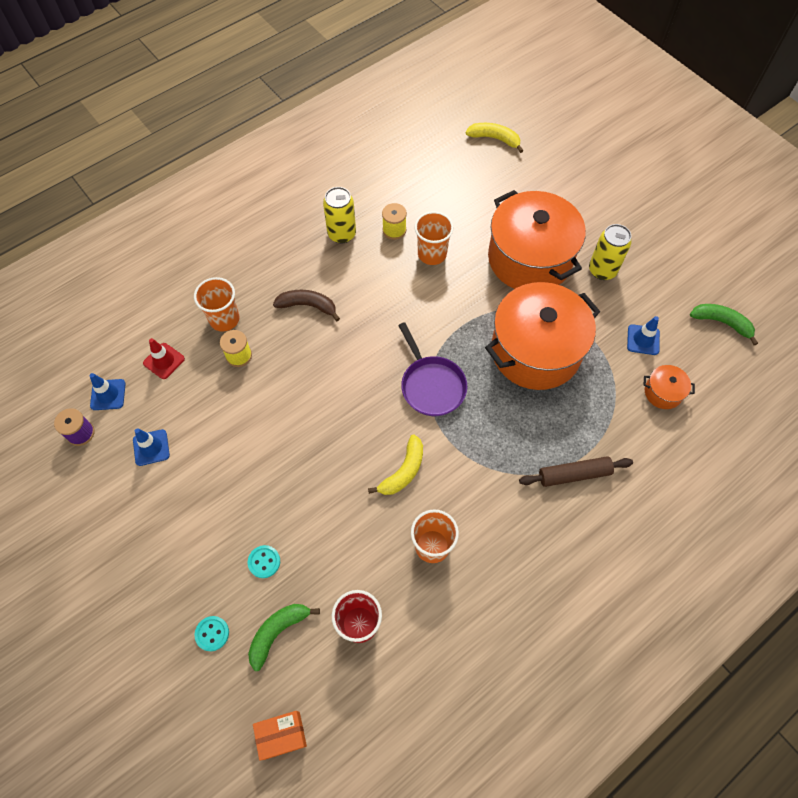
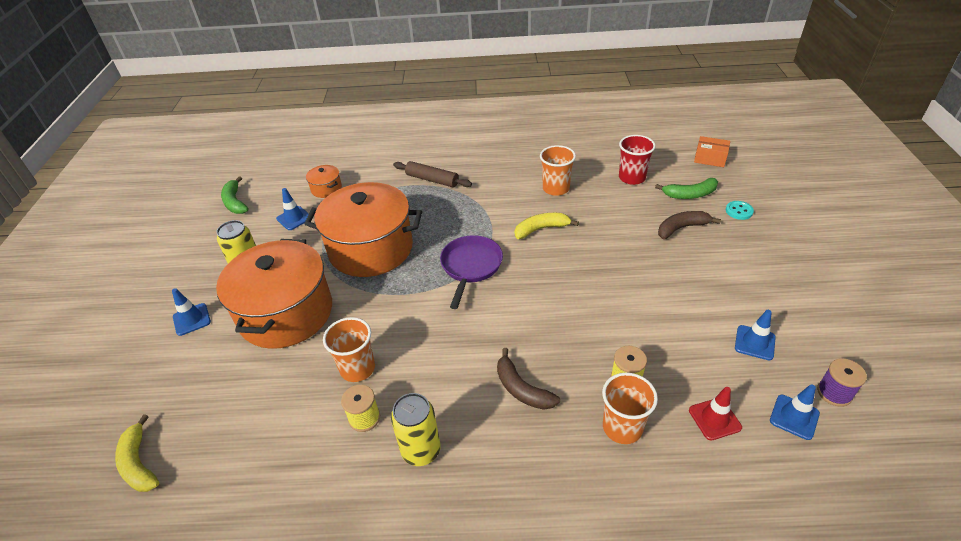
camera: 140 degrees left, 20 degrees down
turquoise button [248,545,280,578] -> brown banana [658,211,721,239]
none -> blue traffic cone [172,288,211,336]

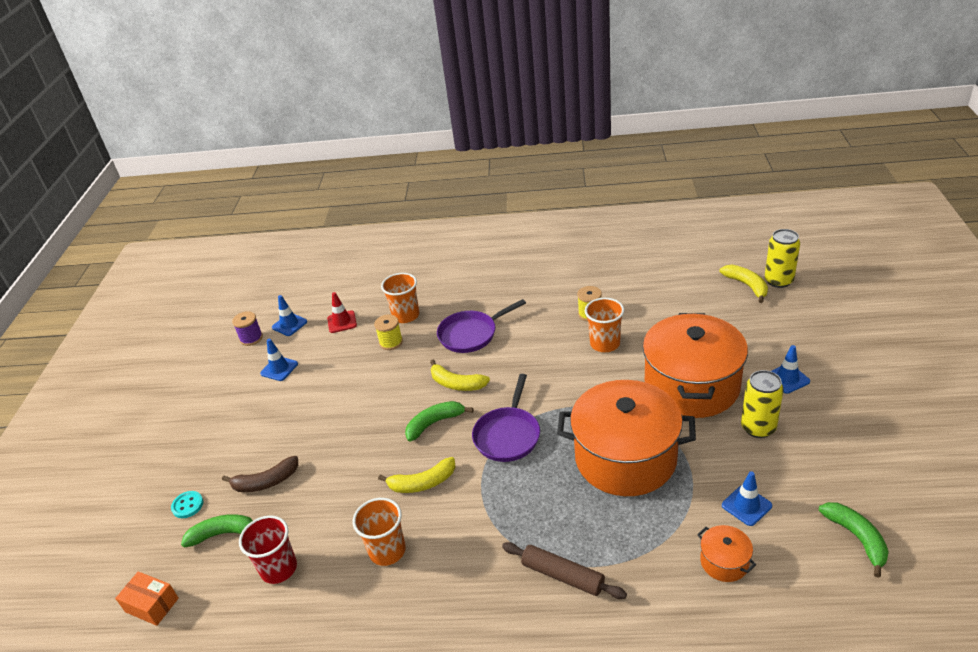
camera: 175 degrees left, 5 degrees down
yellow can [391,393,441,466] -> yellow can moved to [765,229,800,288]
brown banana [497,348,560,410] -> purple pan [437,299,526,353]
none -> green banana [405,401,474,442]
none -> yellow banana [430,360,490,391]

